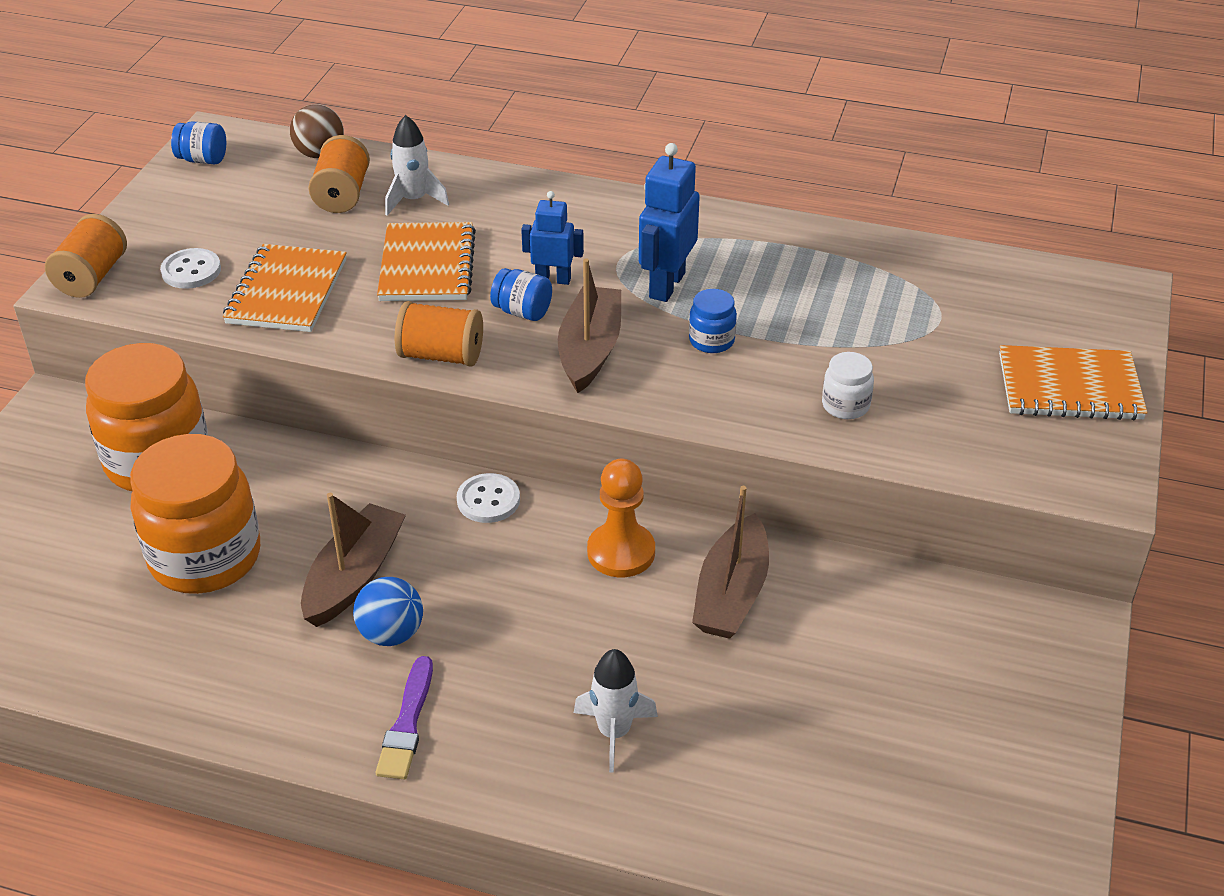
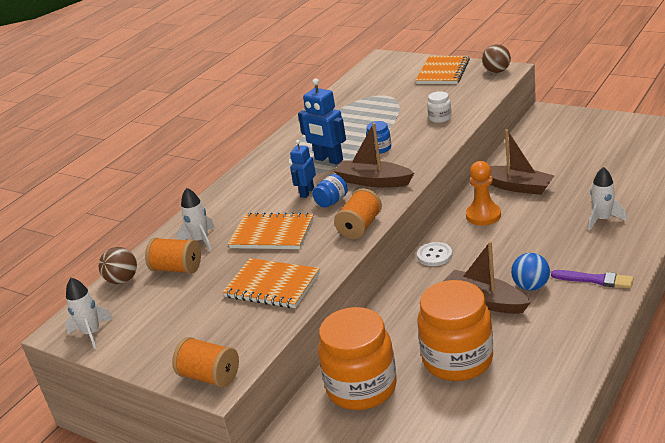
camera: 70 degrees left, 10 degrees down
white button [160,248,221,289] -> none
blue jar [171,121,226,164] -> white rocket [65,278,113,349]
none -> brown ball [482,44,511,73]

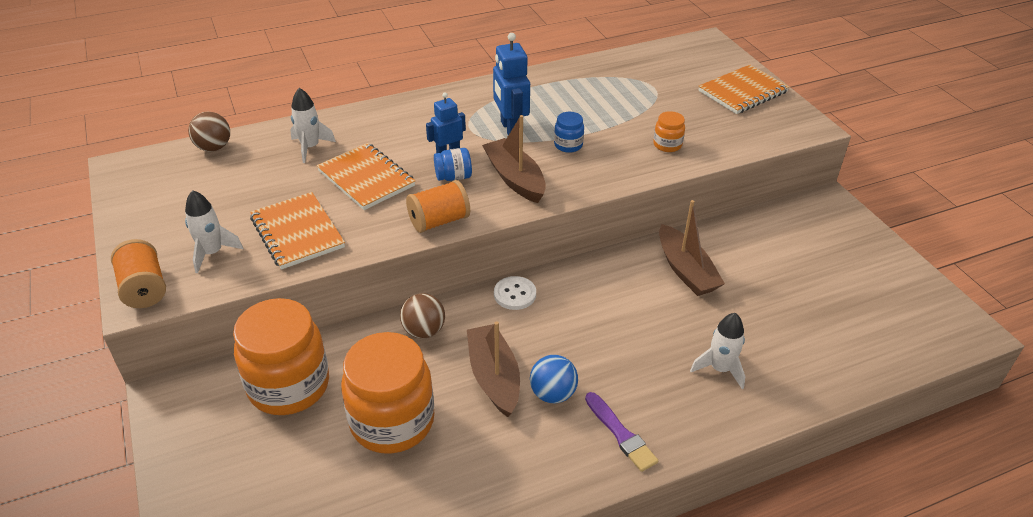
camera: 30 degrees right, 10 degrees up
white rocket [65,278,113,349] -> white rocket moved to [185,190,243,273]
orange spool [145,237,201,274] -> none
white jar [427,91,451,123] -> orange jar [653,111,685,152]
orange pawn [466,161,501,225] -> none
brown ball [482,44,511,73] -> brown ball moved to [400,293,445,338]

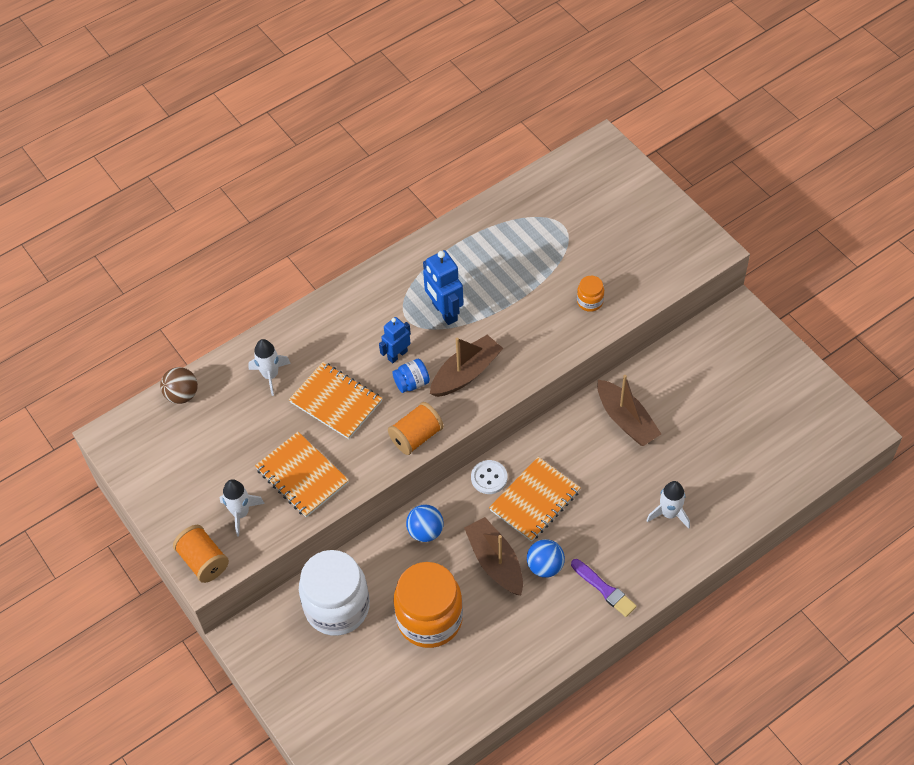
camera: 10 degrees left, 15 degrees up
orange jar [233,298,329,415] -> white jar [299,550,370,636]
brown ball [400,293,445,338] -> blue ball [406,504,443,542]
brown boat [482,115,546,203] -> brown boat turned 90 degrees clockwise [430,335,503,397]
blue jar [554,112,584,153] -> none
orange notebook [698,64,789,114] -> orange notebook moved to [489,457,581,542]

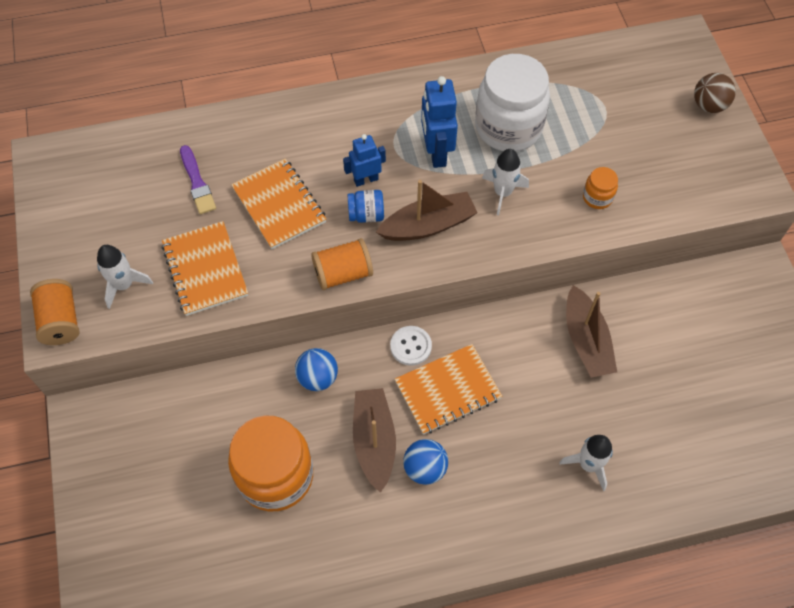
camera: 20 degrees right, 5 degrees up
brown ball [160,367,198,404] -> brown ball moved to [694,73,736,113]
white rocket [248,339,291,396] -> white rocket moved to [482,149,529,215]
white jar [299,550,370,636] -> white jar moved to [475,54,550,152]
purple brush [571,559,637,617] -> purple brush moved to [180,145,216,214]

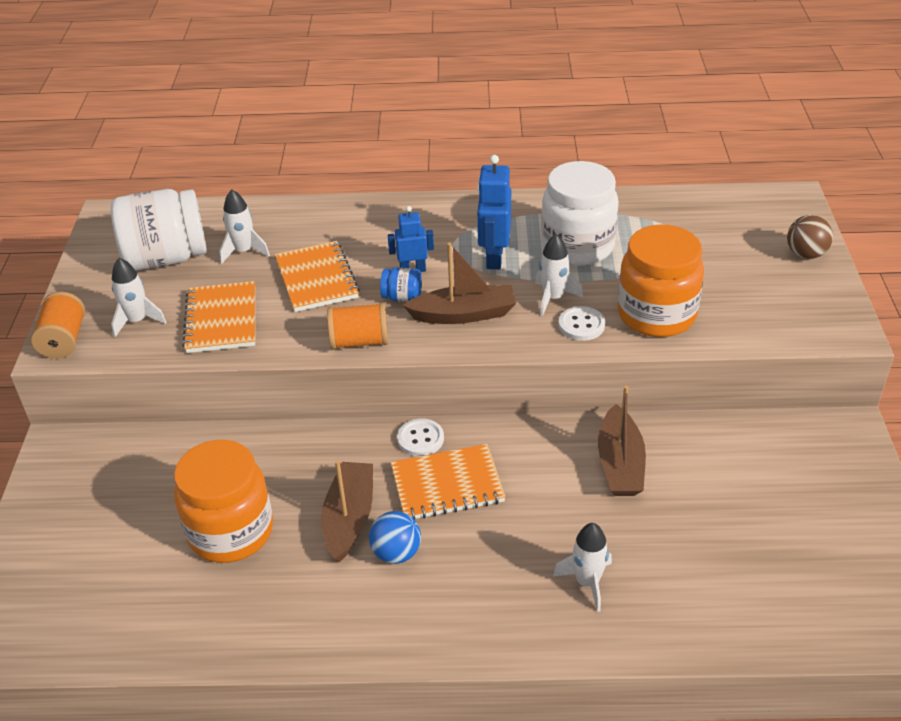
camera: 15 degrees right, 20 degrees down
purple brush [180,145,216,214] -> white rocket [219,190,270,264]
blue ball [295,348,338,391] -> none
orange jar [583,167,618,209] -> orange jar [617,224,704,337], size x2.30
none -> white jar [111,189,207,271]
none -> white button [559,306,605,341]

